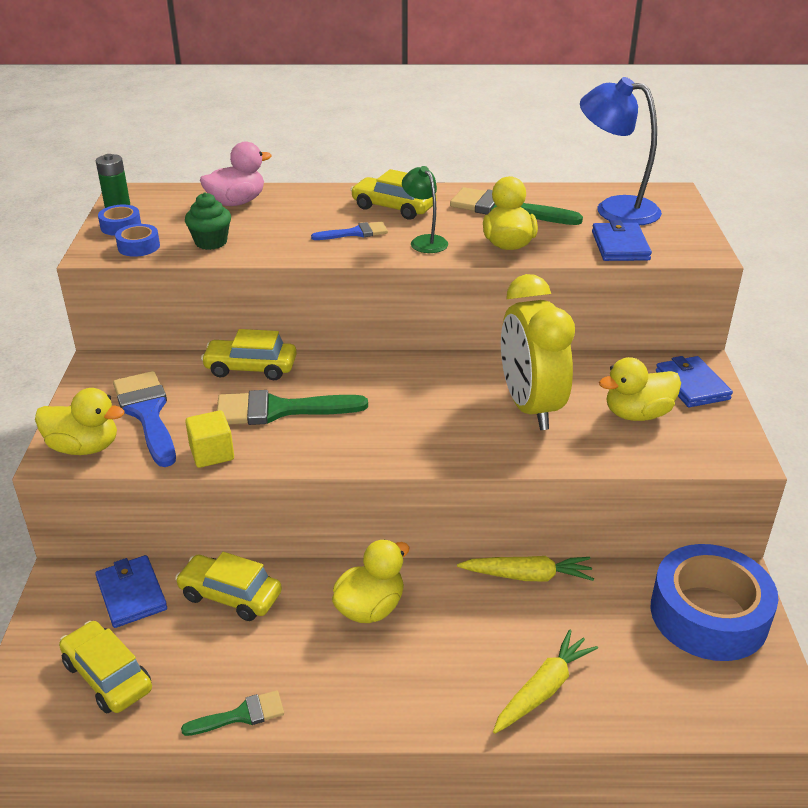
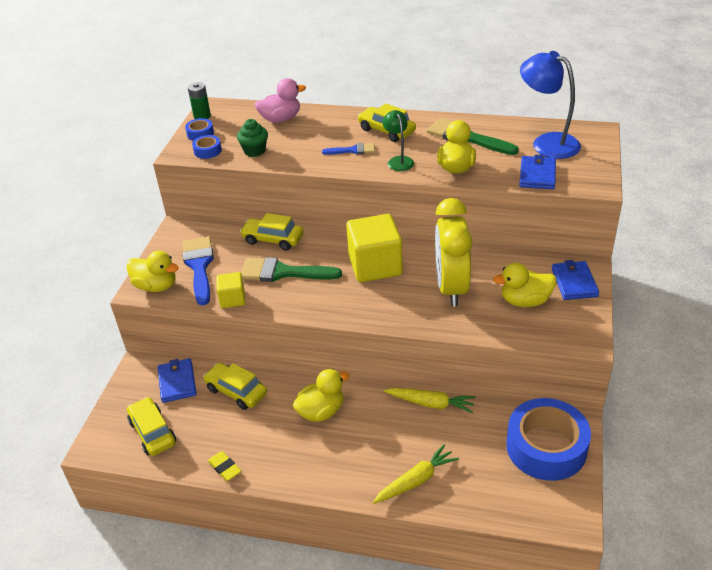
camera: 15 degrees right, 5 degrees up
green brush [181,690,284,736] -> yellow eraser [208,451,241,481]
none -> yellow cube [346,214,403,282]

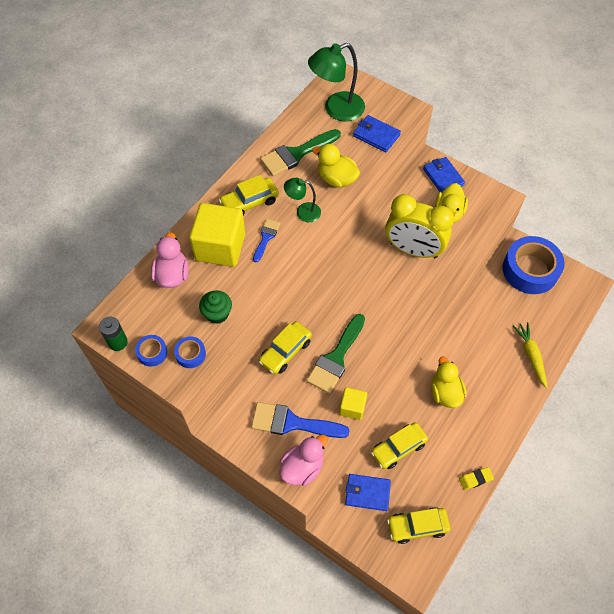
camera: 70 degrees left, 20 degrees up
yellow duck [126,251,179,292] -> pink duck [279,435,328,486]
yellow cube [346,214,403,282] -> yellow cube moved to [189,203,245,267]
yellow carrot [384,388,476,413] -> none
blue lamp [520,51,581,159] -> green lamp [308,43,365,121]
blue wallet [552,260,599,300] -> blue wallet turned 45 degrees clockwise [423,157,465,193]

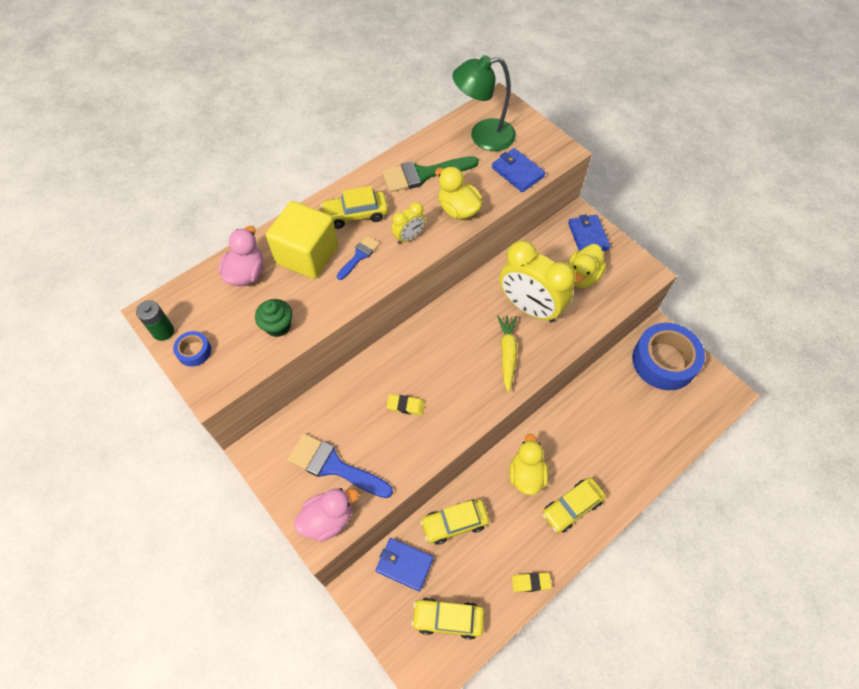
camera: 15 degrees right, 0 degrees up
blue tape [174,336,206,368] -> none
yellow car [259,321,312,374] -> yellow car moved to [542,477,606,533]
green lamp [284,178,321,222] -> yellow clock [392,202,425,244]
green brush [306,314,365,394] -> yellow eraser [387,394,425,415]
yellow cube [339,387,367,420] -> none
yellow carrot [513,322,548,389] -> yellow carrot moved to [497,315,517,393]

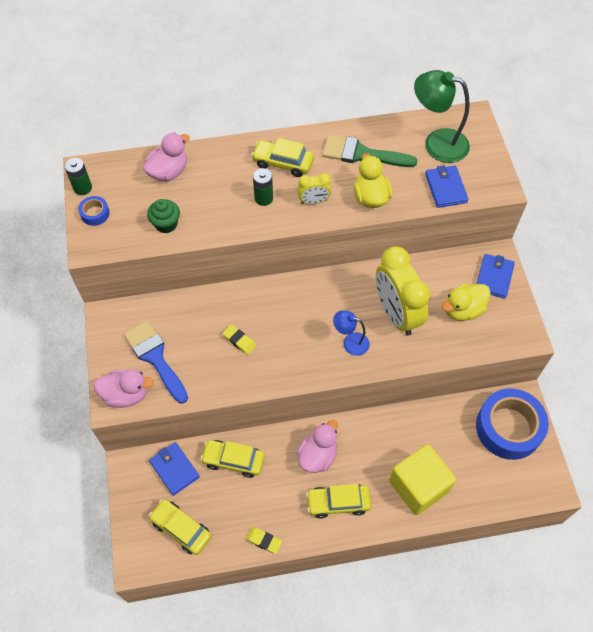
camera: 30 degrees right, 0 degrees up
yellow cube [266,201,338,279] -> yellow cube moved to [389,444,456,515]
blue brush [337,236,380,280] -> green battery [253,168,273,206]
yellow carrot [497,315,517,393] -> blue lamp [333,310,370,356]
yellow duck [509,434,548,495] -> pink duck [297,420,338,473]

